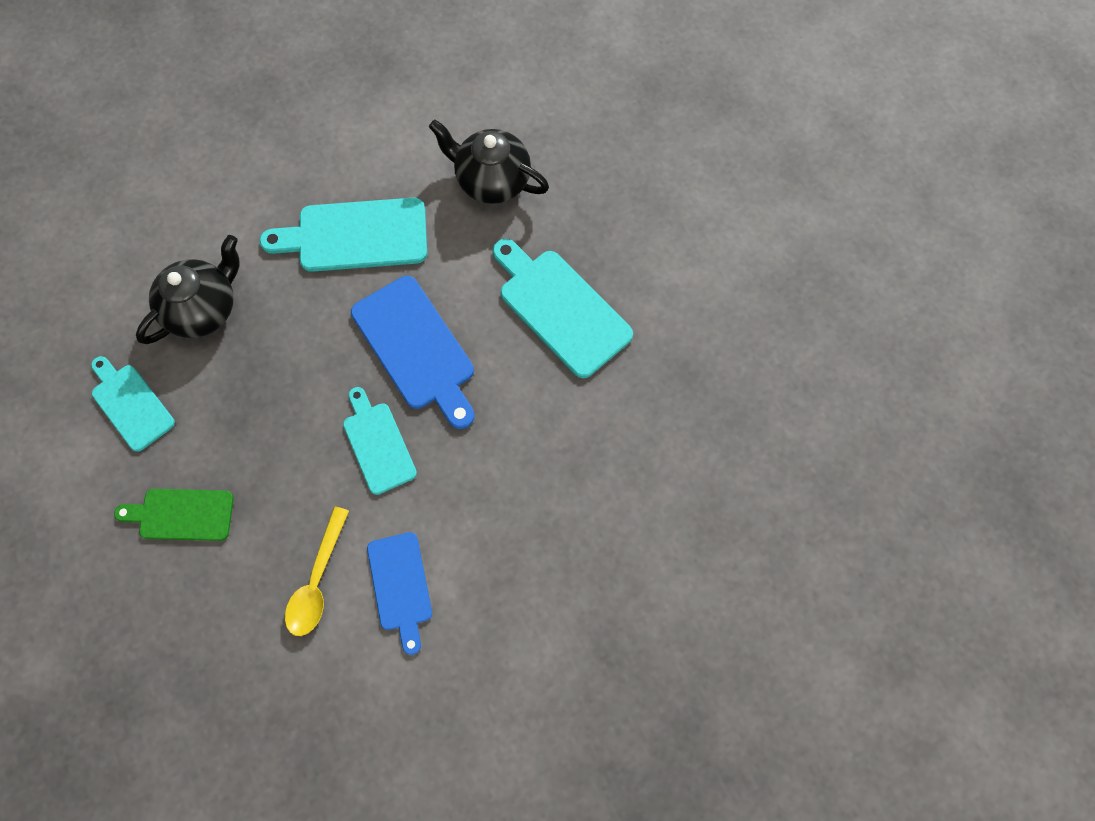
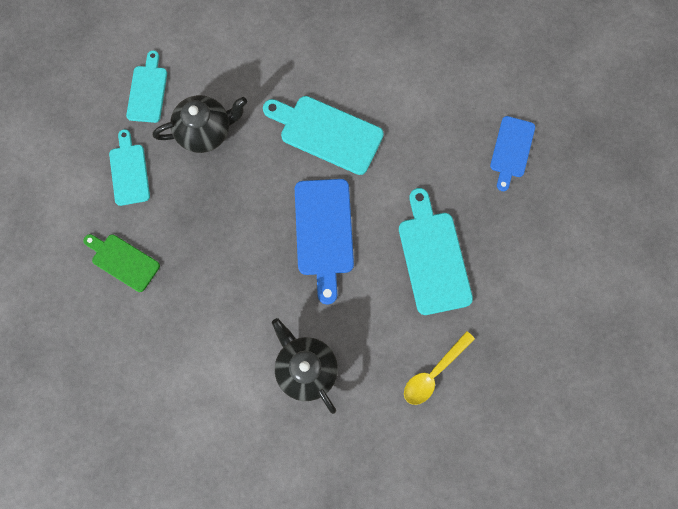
camera: 30 degrees right, 5 degrees up
yellow spoon [285,507,349,636] -> yellow spoon moved to [404,331,475,405]
turquoise cutting board [343,387,417,495] -> turquoise cutting board moved to [126,50,167,123]
blue cutting board [367,532,432,655] -> blue cutting board moved to [490,116,535,191]
black teapot [429,120,549,204] -> black teapot moved to [272,318,338,414]

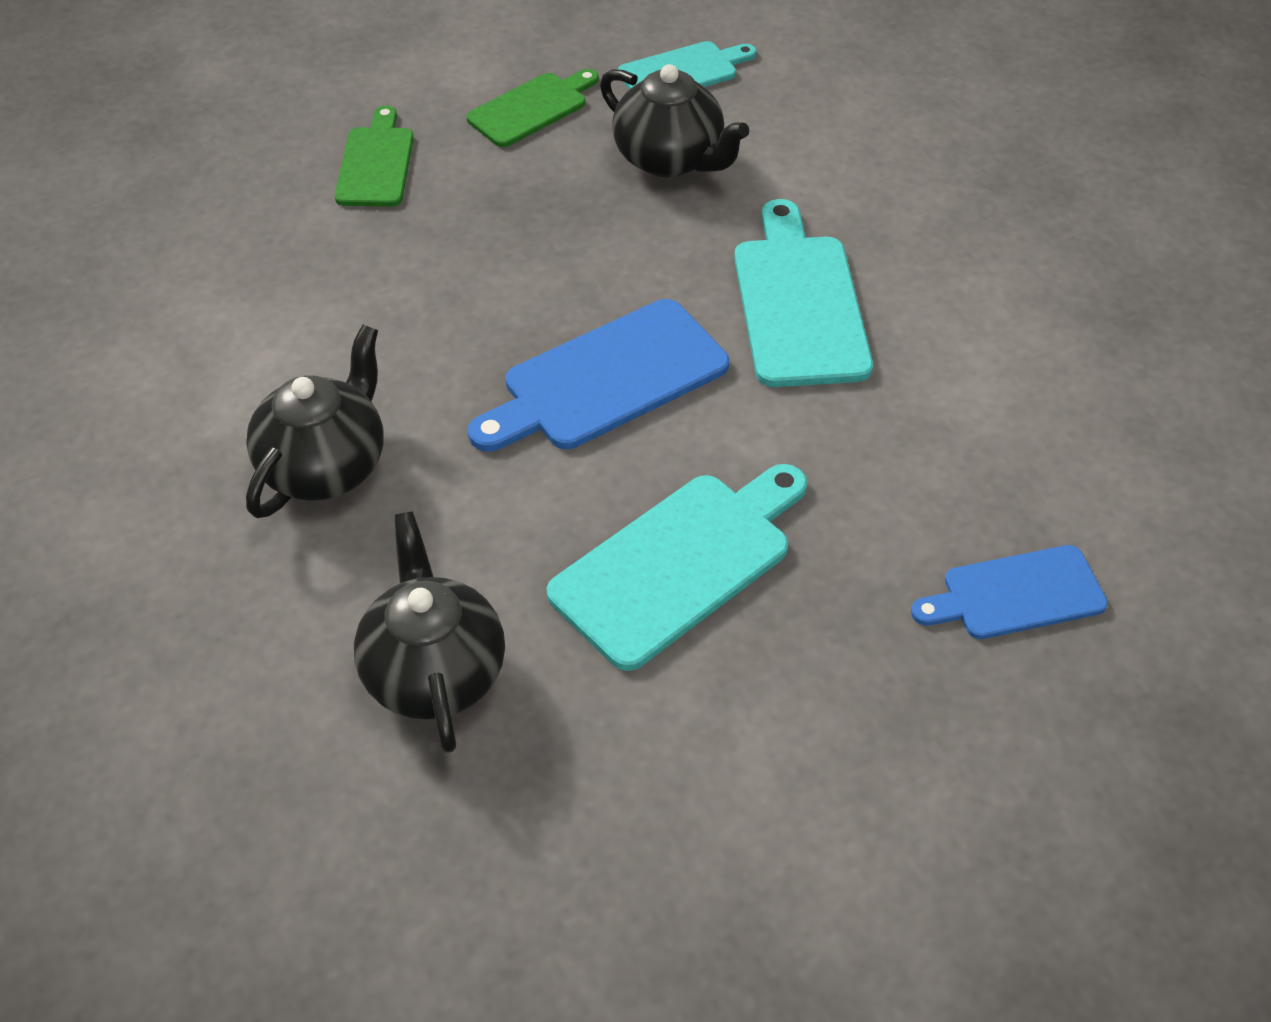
camera: 60 degrees right, 25 degrees down
turquoise cutting board [109,129,150,206] -> green cutting board [466,69,599,147]
yellow spoon [404,331,475,405] -> black teapot [354,511,505,753]

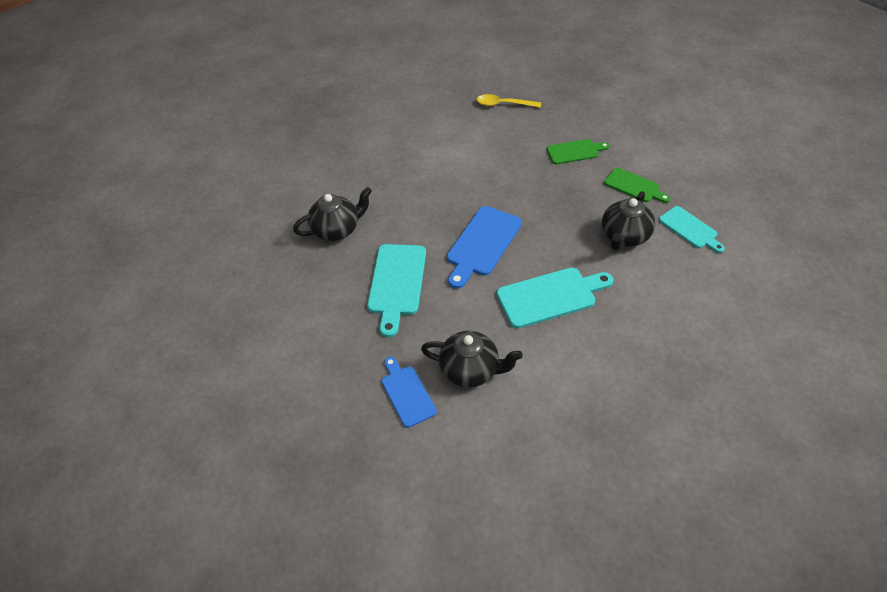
camera: 80 degrees right, 0 degrees up
black teapot [246,325,384,518] -> black teapot moved to [421,331,523,387]
blue cutting board [468,299,729,452] -> blue cutting board turned 105 degrees counterclockwise [447,206,522,289]
turquoise cutting board [546,464,807,671] -> turquoise cutting board turned 60 degrees clockwise [367,244,426,337]
none -> yellow spoon [477,94,541,108]

